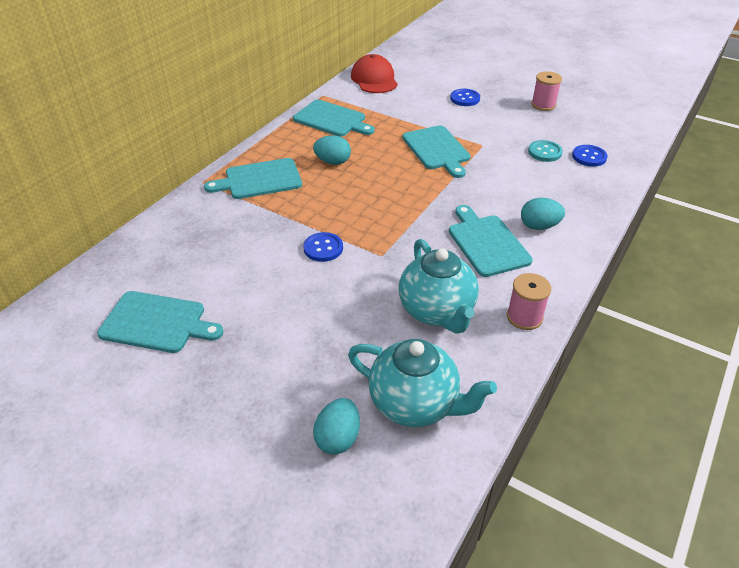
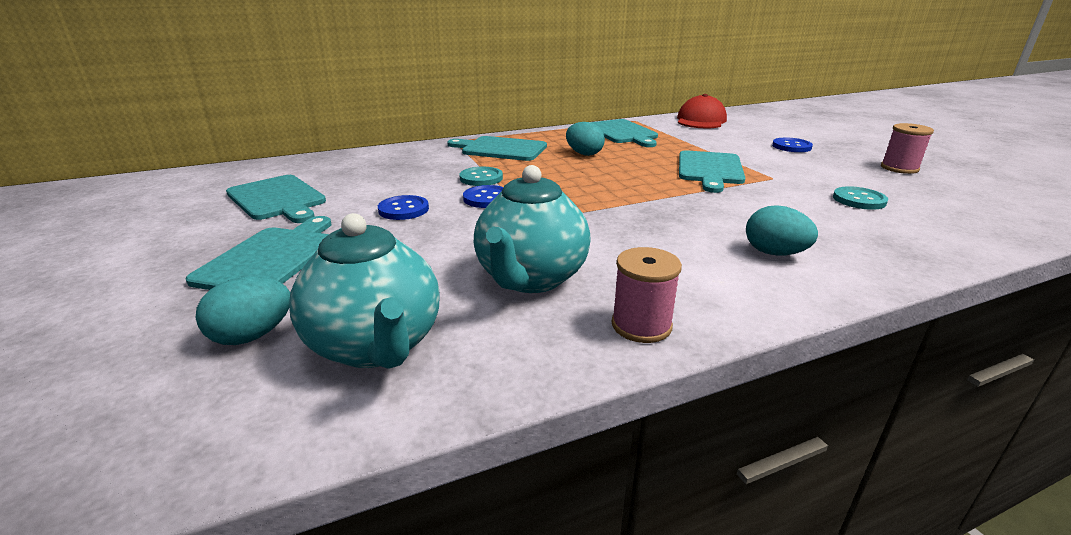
camera: 35 degrees right, 15 degrees down
turquoise cutting board [449,205,533,277] -> turquoise cutting board moved to [186,216,331,290]
blue button [572,145,607,167] -> blue button moved to [378,195,429,220]
none -> turquoise button [459,167,503,186]

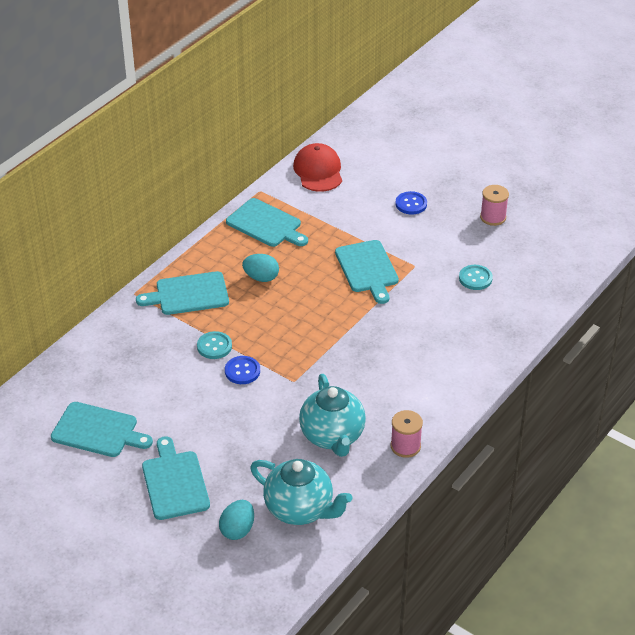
camera: 30 degrees left, 15 degrees up
blue button [378,195,429,220] -> none
turquoise egg [746,205,818,255] -> none

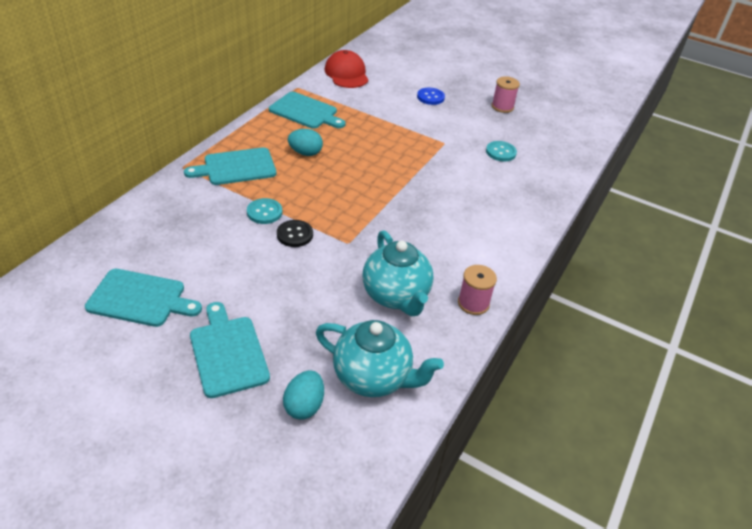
camera: 10 degrees left, 0 degrees up
blue button [225,356,260,384] -> black button [277,220,313,247]
turquoise cutting board [335,240,399,304] -> none

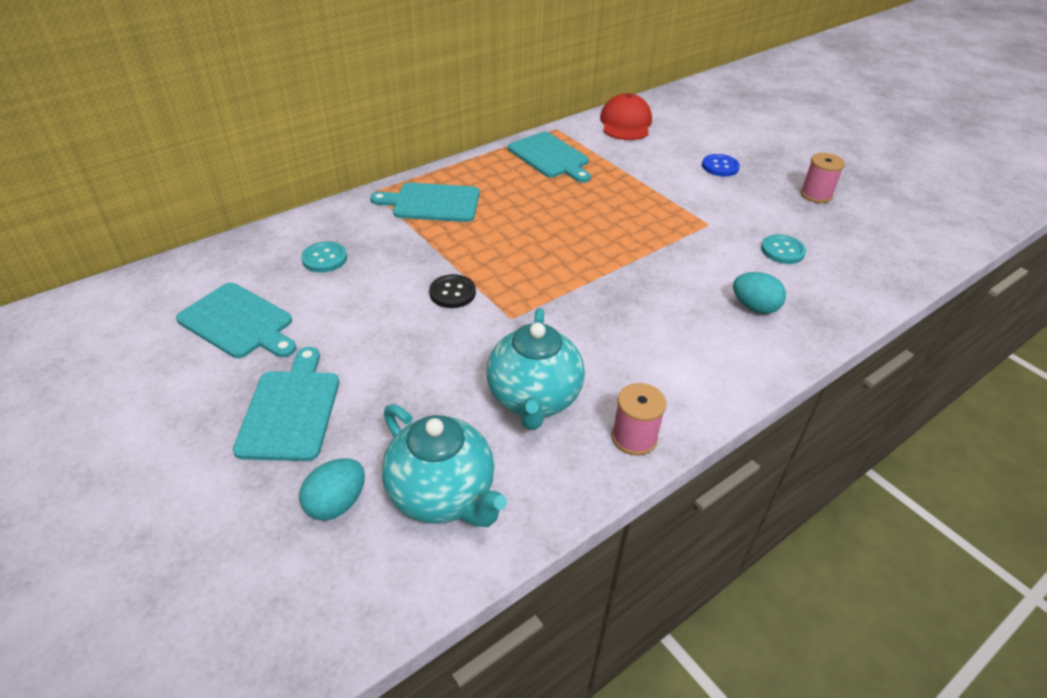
camera: 25 degrees right, 0 degrees up
turquoise button [247,198,282,224] -> turquoise button moved to [301,242,347,272]
turquoise egg [288,129,323,156] -> turquoise egg moved to [733,272,786,314]

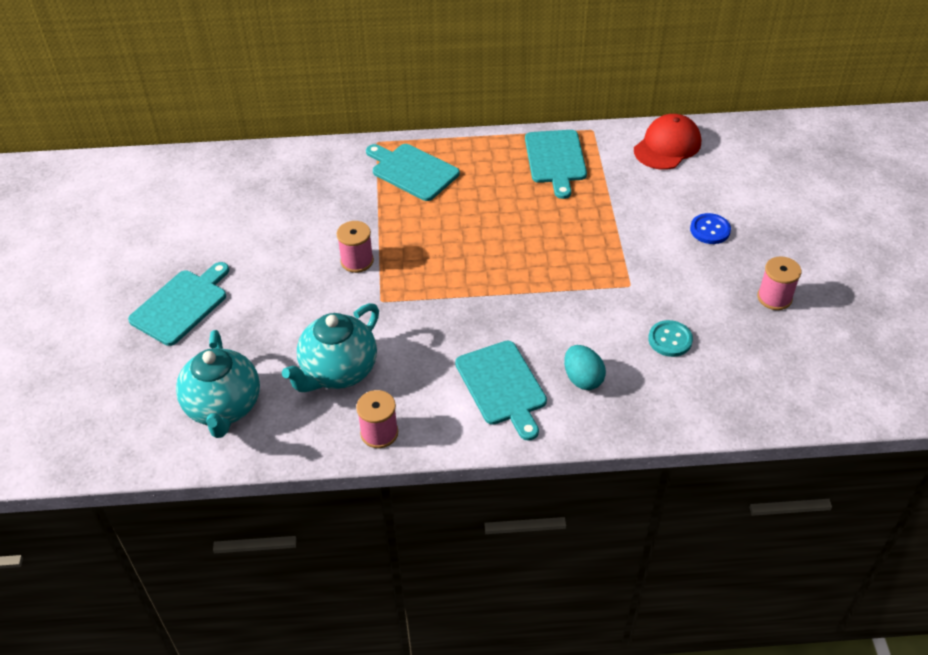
camera: 35 degrees right, 5 degrees up
turquoise cutting board [176,283,296,358] -> turquoise cutting board moved to [455,340,547,441]
turquoise egg [299,458,365,521] -> none
turquoise button [301,242,347,272] -> none
black button [429,274,476,308] -> pink spool [337,221,374,273]

